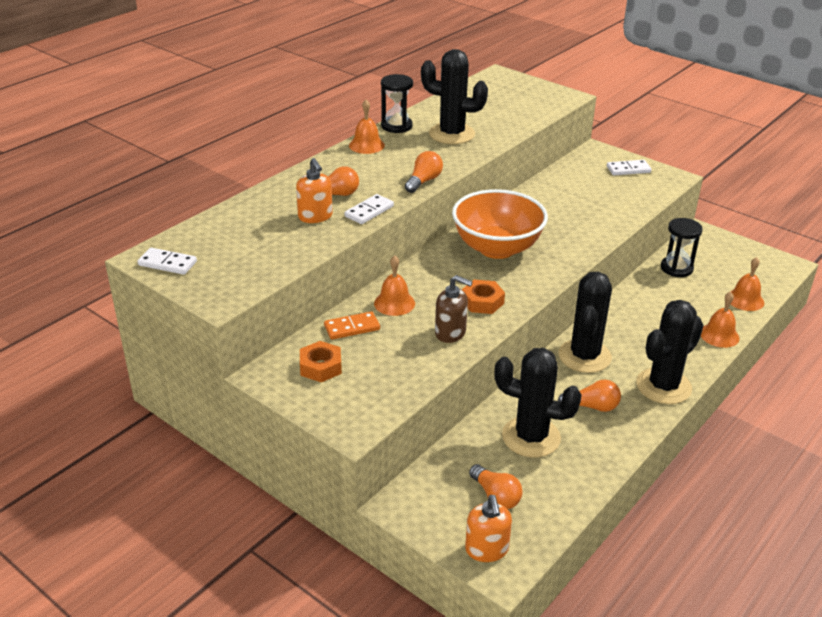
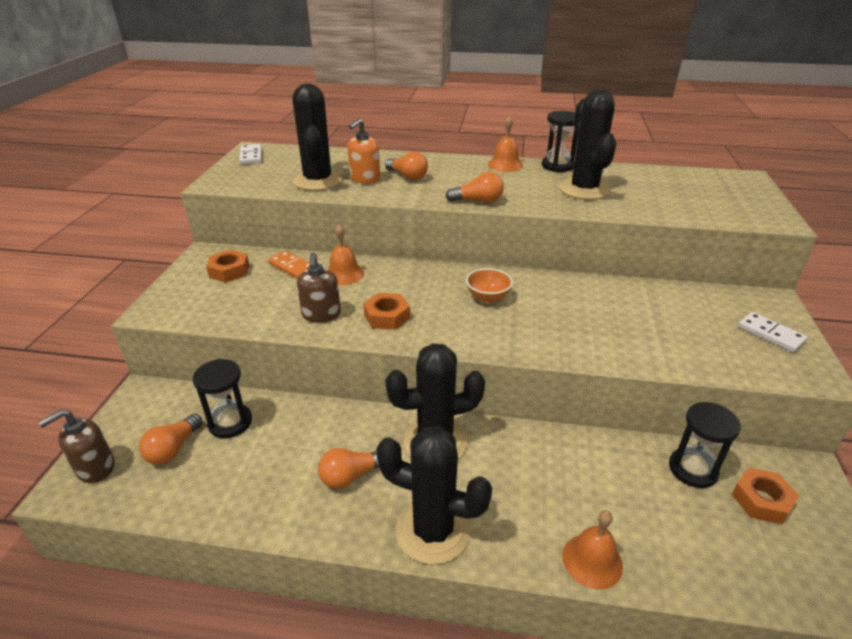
camera: 60 degrees right, 0 degrees up
white domino [344,194,394,224] -> none
orange bowl [452,189,548,259] -> orange bowl [466,268,513,303], size x0.44
orange soap dispenser [465,495,512,562] -> brown soap dispenser [38,409,115,483]
black cactus [494,348,582,458] -> black cactus moved to [292,83,343,191]
orange light bulb [558,380,621,412] -> orange light bulb turned 90 degrees clockwise [318,448,379,489]
orange bell [730,257,764,311] -> none
none -> black hourglass [193,359,252,438]
none -> orange nut [732,467,799,525]

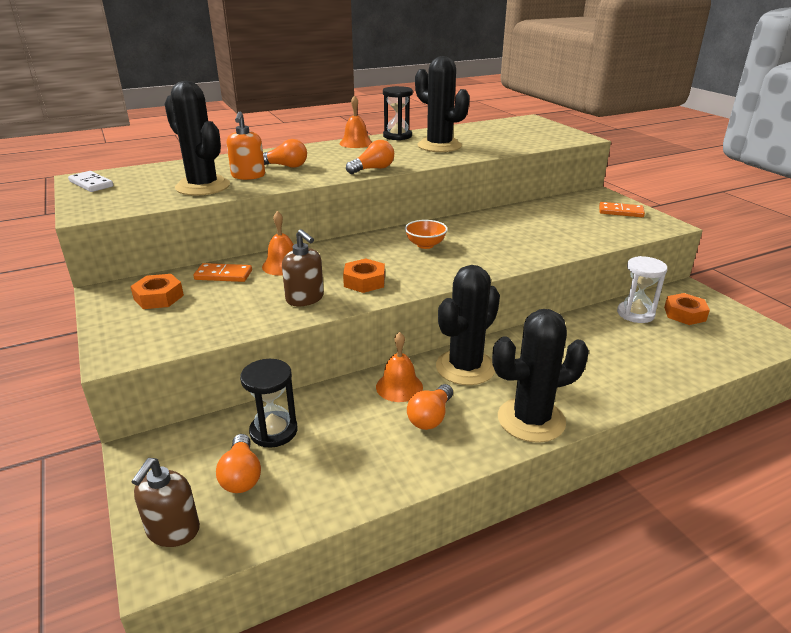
camera: 35 degrees left, 5 degrees down
orange bell [562,510,623,590] -> orange bell moved to [376,332,423,402]
black hourglass [669,402,741,488] -> white hourglass [617,256,668,323]
white domino [738,312,808,352] -> orange domino [599,202,645,217]

